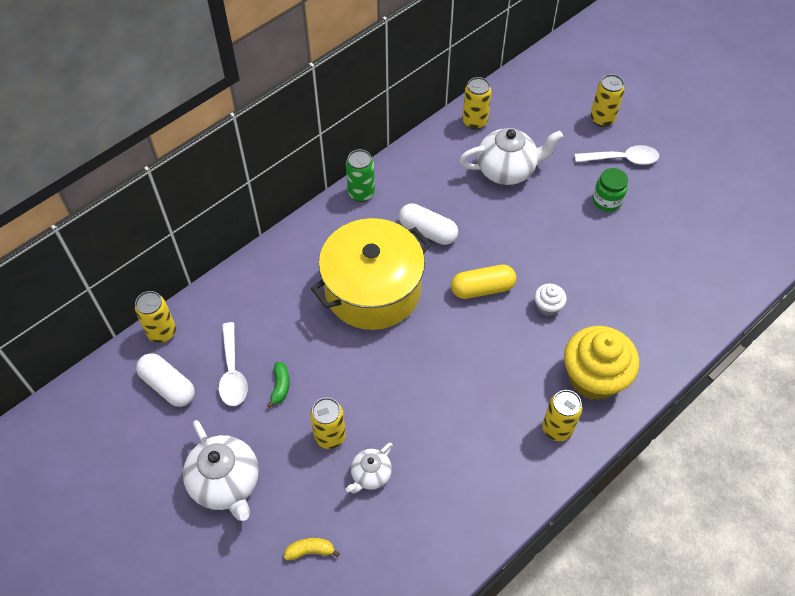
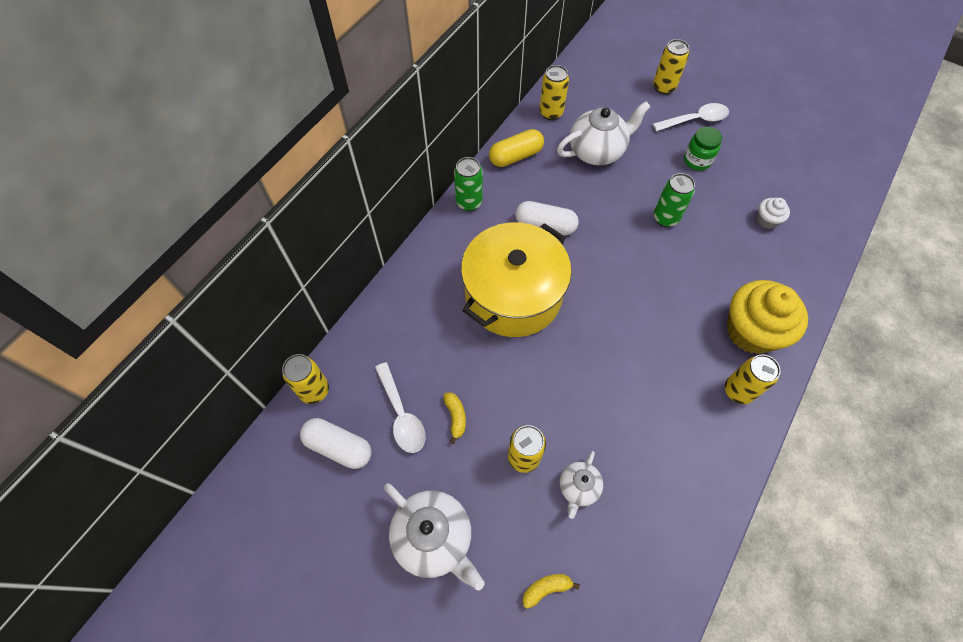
camera: 15 degrees left, 5 degrees up
green banana [267,362,290,408] -> yellow banana [443,392,466,444]
yellow capsule [451,265,516,299] -> yellow capsule moved to [489,129,544,167]
white cupcake [534,284,567,316] -> white cupcake moved to [757,198,790,229]
none -> green can [654,173,695,227]

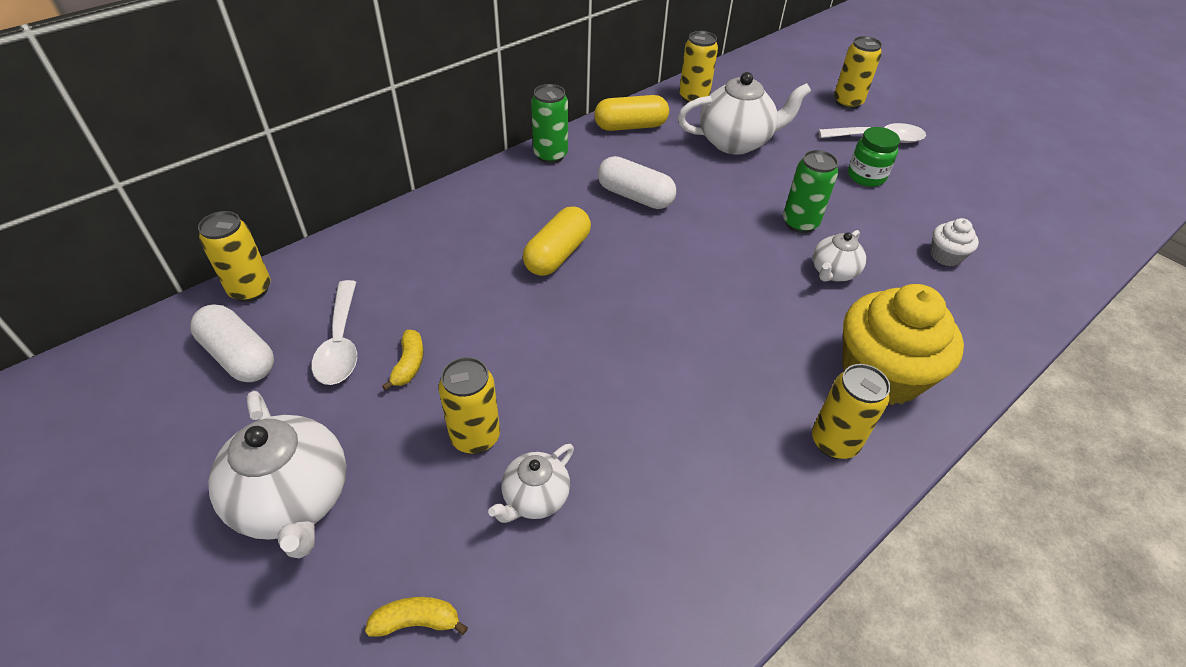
camera: 15 degrees right, 15 degrees down
yellow pot [461,222,572,337] -> yellow capsule [523,206,591,276]
none -> white teapot [813,230,866,282]

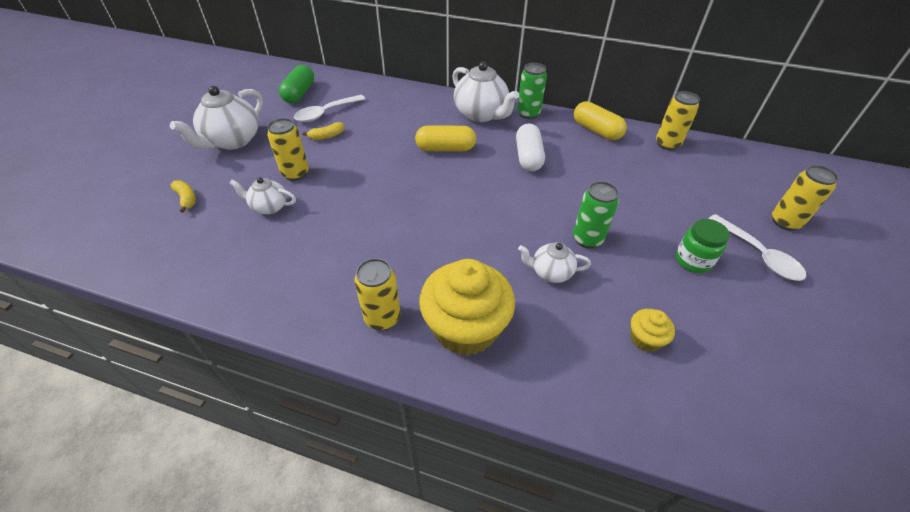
camera: 60 degrees right, 0 degrees up
white capsule [190,304,274,382] -> green capsule [279,65,314,103]
yellow can [198,211,271,302] -> none
white teapot [678,72,811,155] -> white teapot moved to [452,61,519,122]
white cupcake [930,218,979,266] -> yellow cupcake [630,309,675,352]

